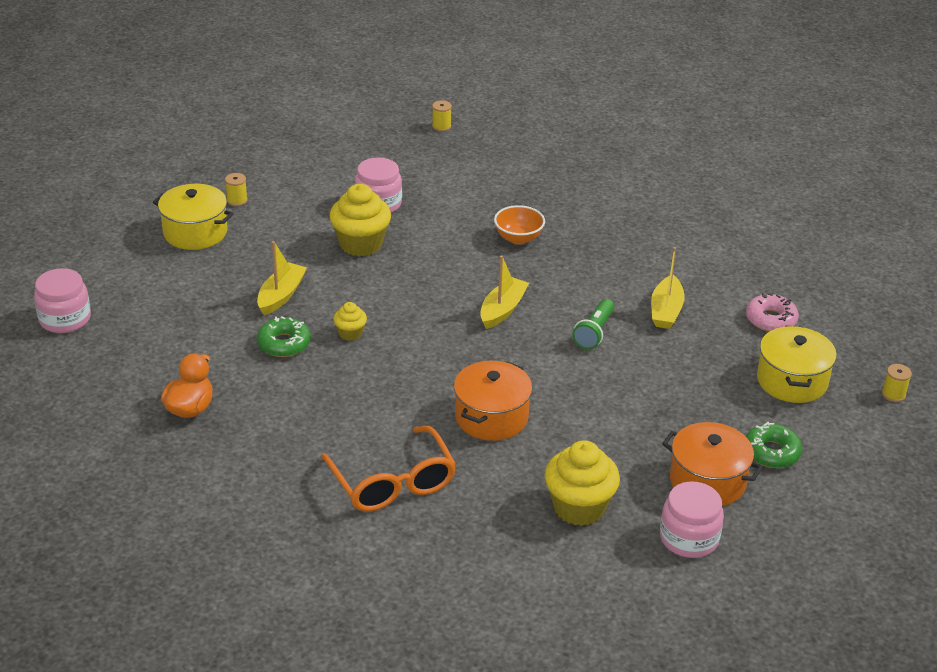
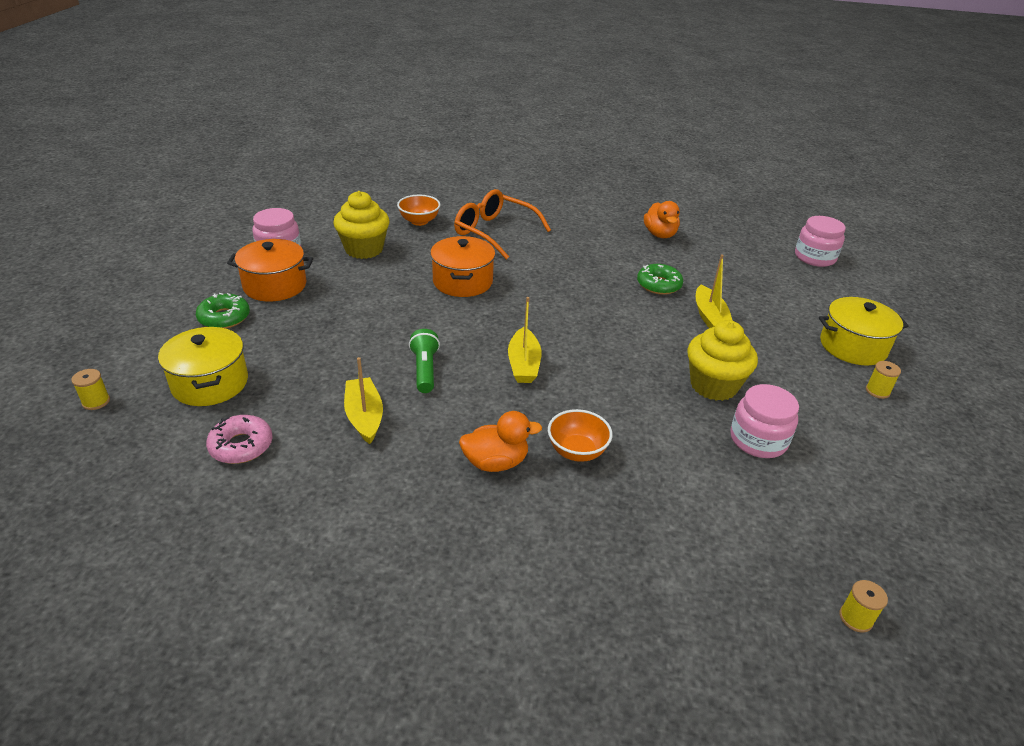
camera: 150 degrees right, 0 degrees up
yellow cupcake [333,302,367,341] -> none
none -> orange bowl [397,195,440,226]
none -> orange duck [459,411,542,472]

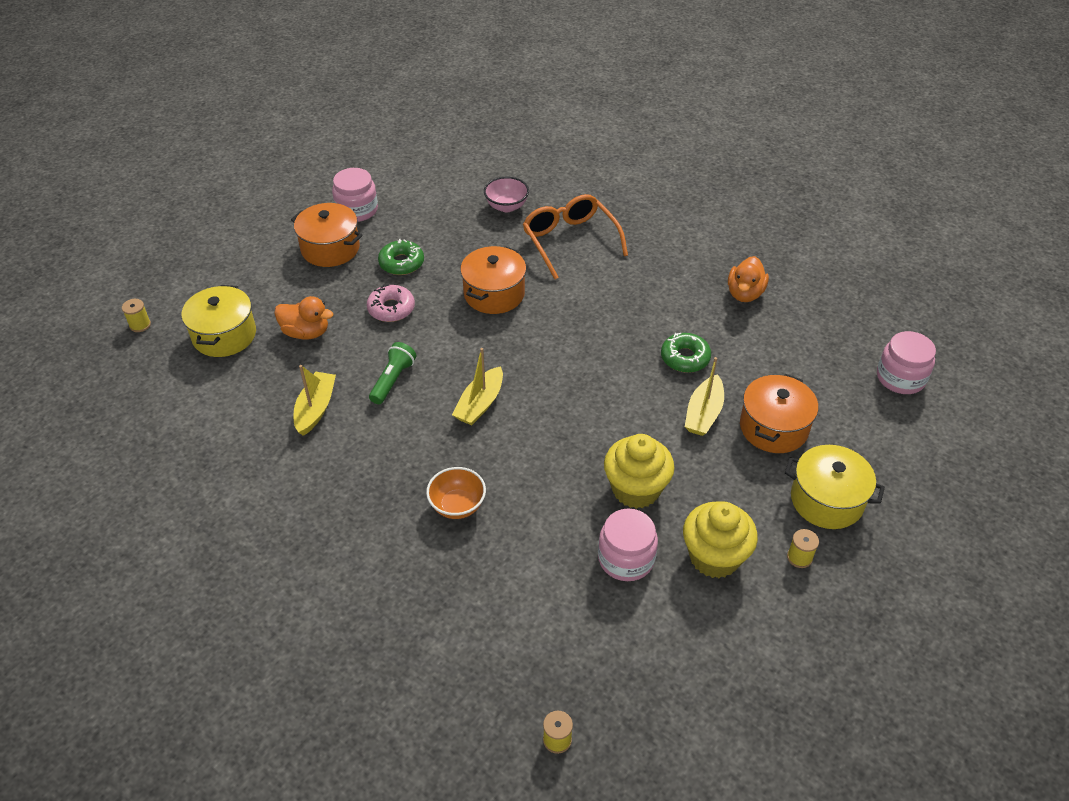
camera: 30 degrees right, 10 degrees up
green donut [196,293,250,329] -> green donut moved to [378,239,424,275]
pink donut [206,415,273,464] -> pink donut moved to [367,284,415,322]
yellow cupcake [333,191,389,259] -> yellow cupcake moved to [683,501,758,578]
orange bowl [397,195,440,226] -> pink bowl [484,177,529,212]
orange duck [459,411,542,472] -> orange duck moved to [274,296,334,340]
none -> orange pot [740,374,818,453]

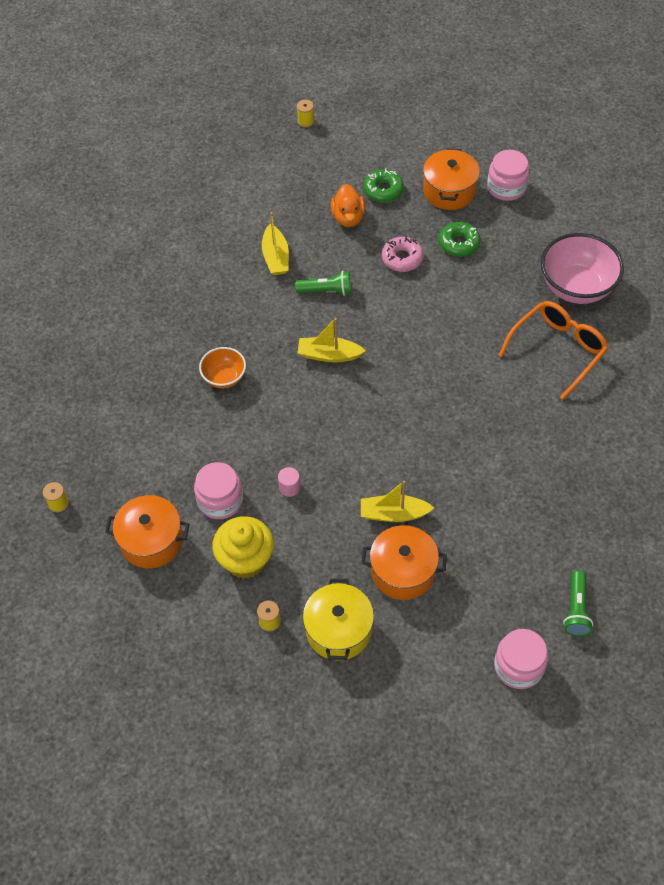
camera: 70 degrees right, 10 degrees up
yellow pot [182,285,256,357] -> none
yellow boat [294,365,336,436] -> yellow boat turned 90 degrees clockwise [262,212,289,275]
orange pot [460,246,526,314] -> orange pot moved to [105,495,190,568]
pink bowl [484,177,529,212] -> pink bowl [541,233,624,304], size x1.81
yellow cupcake [604,434,675,509] -> pink cylinder [278,467,300,497]
green donut [661,333,711,373] -> green donut moved to [363,169,404,203]
orange duck [728,256,769,302] -> none
none -> green flashlight [563,570,593,637]

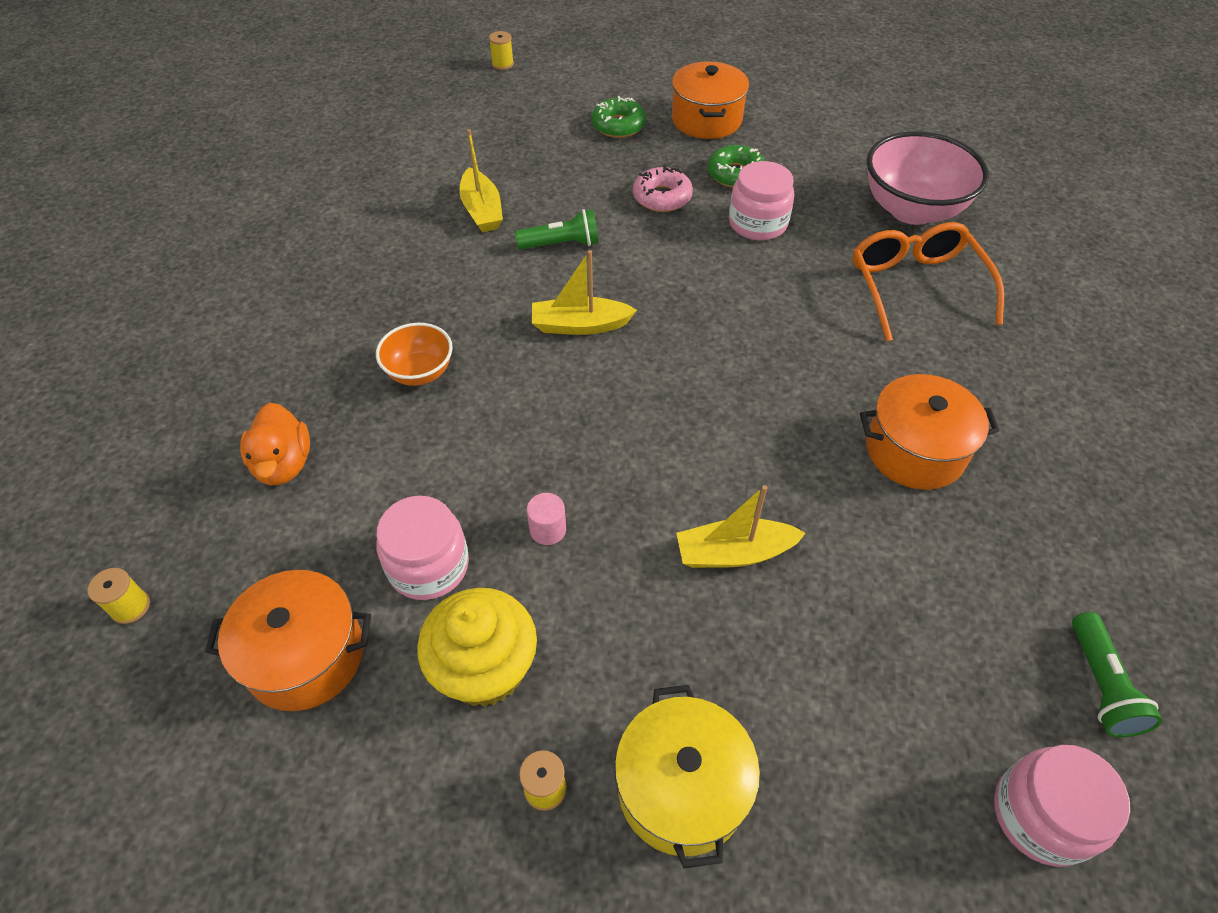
camera: 10 degrees left, 5 degrees down
orange duck [331,184,365,227] -> orange duck moved to [240,403,310,485]
orange pot [361,525,447,600] -> orange pot moved to [860,374,999,490]
pink jar [487,150,529,201] -> pink jar moved to [729,161,794,241]
orange glasses [499,301,608,400] -> orange glasses turned 45 degrees counterclockwise [853,222,1004,341]

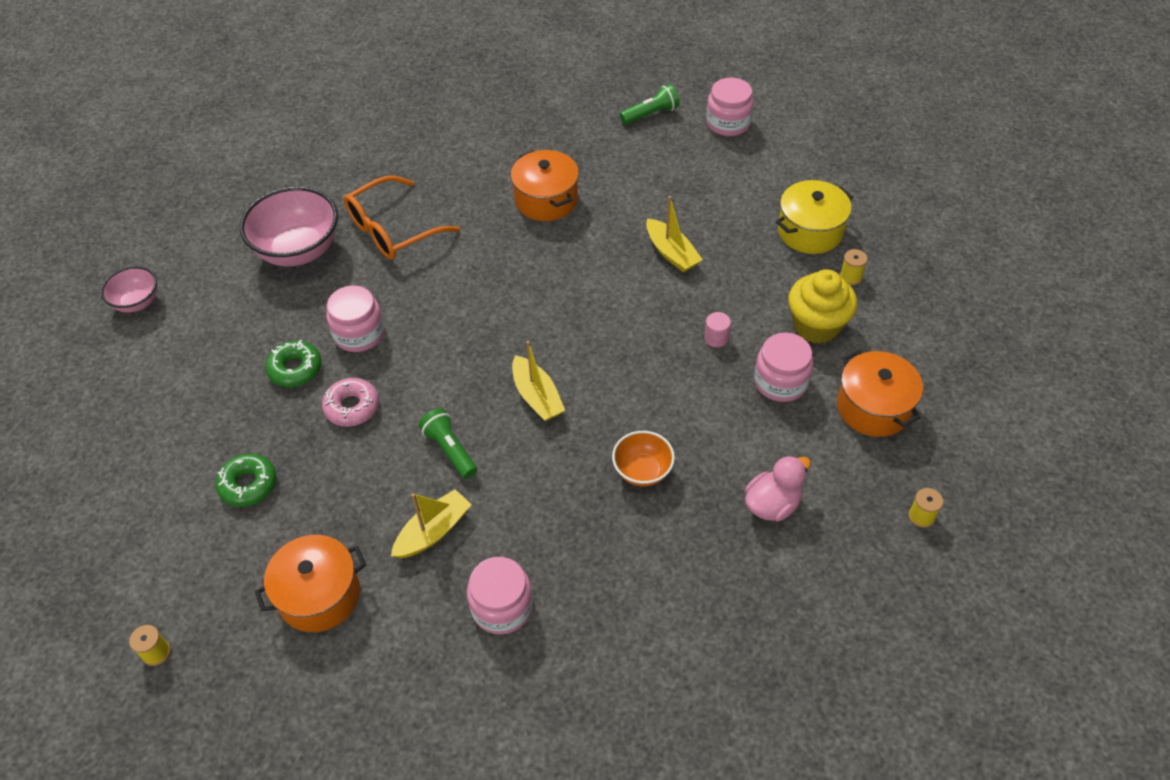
camera: 115 degrees left, 0 degrees up
orange duck [240,403,310,485] -> pink duck [745,455,811,522]
orange pot [672,61,749,139] -> orange pot moved to [255,535,366,632]
none -> pink bowl [101,266,157,313]
none -> pink jar [467,557,533,634]

